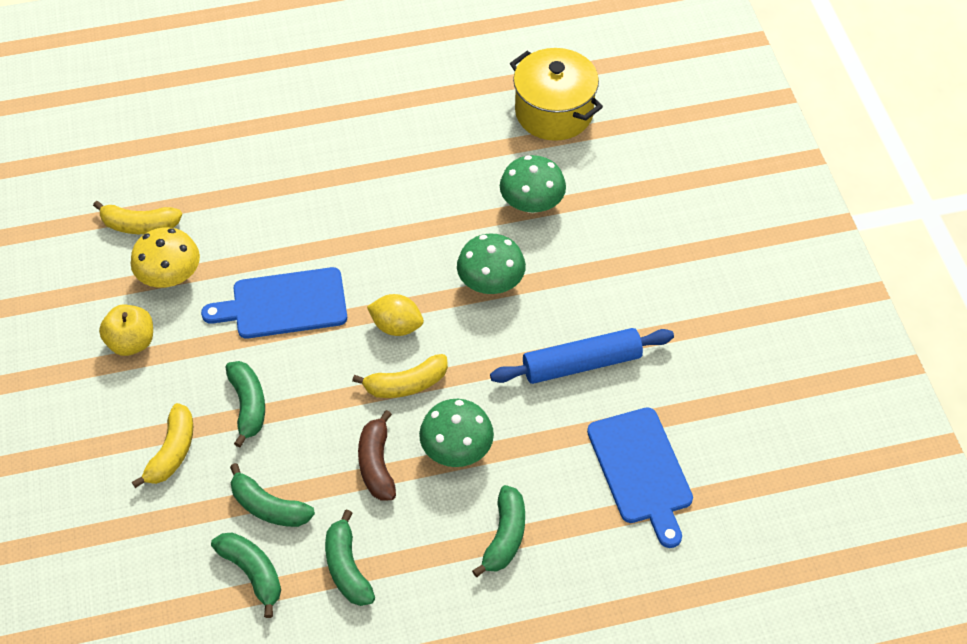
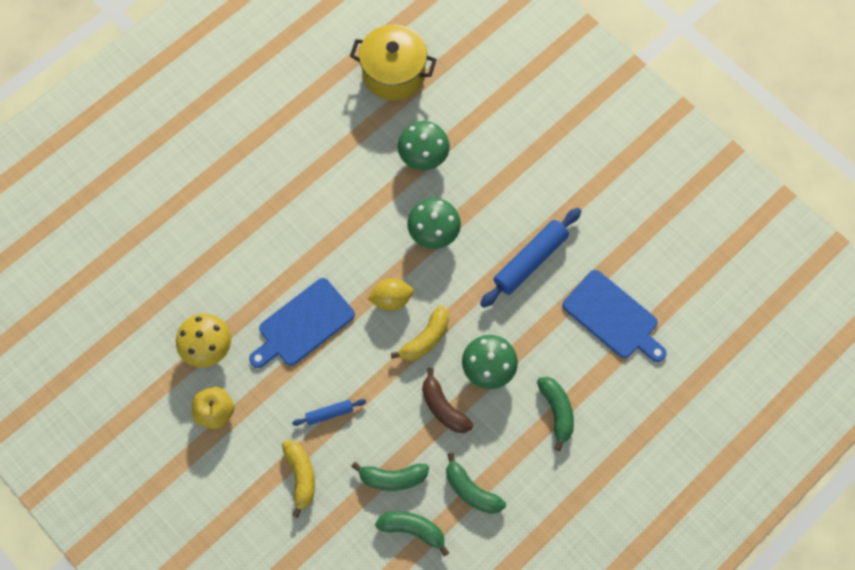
camera: 30 degrees left, 15 degrees up
yellow banana [93,201,182,234] -> none
green banana [226,361,265,448] -> blue rolling pin [292,399,366,426]

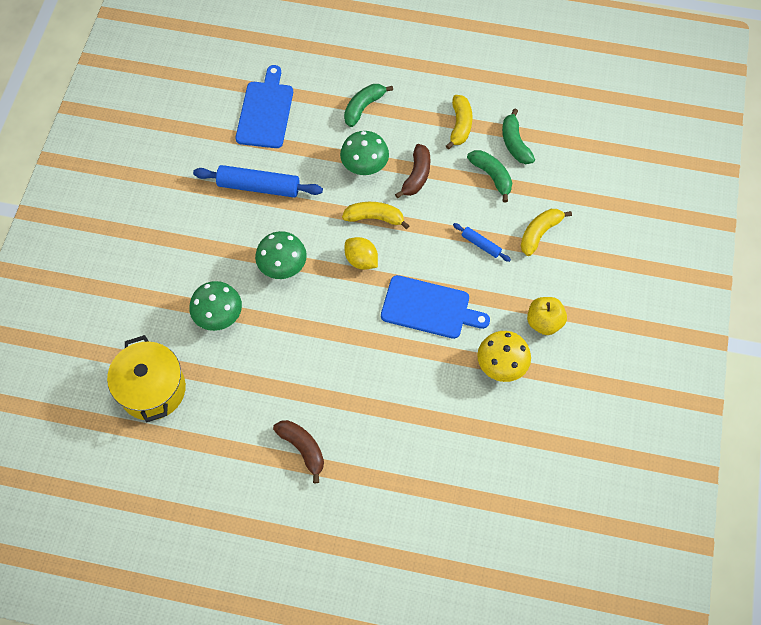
camera: 125 degrees left, 5 degrees down
green banana [446,453,506,514] -> yellow banana [446,95,473,150]
none -> brown banana [273,420,324,483]

